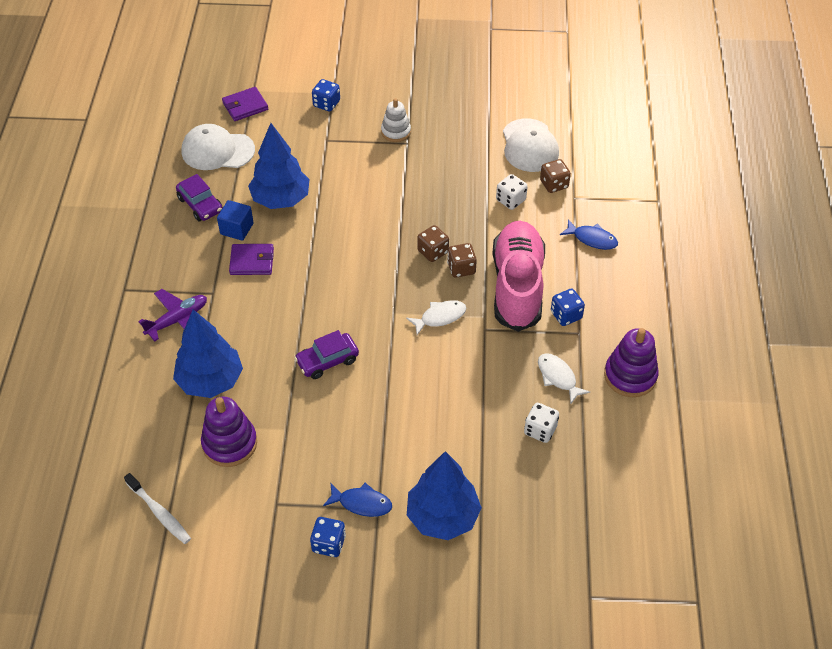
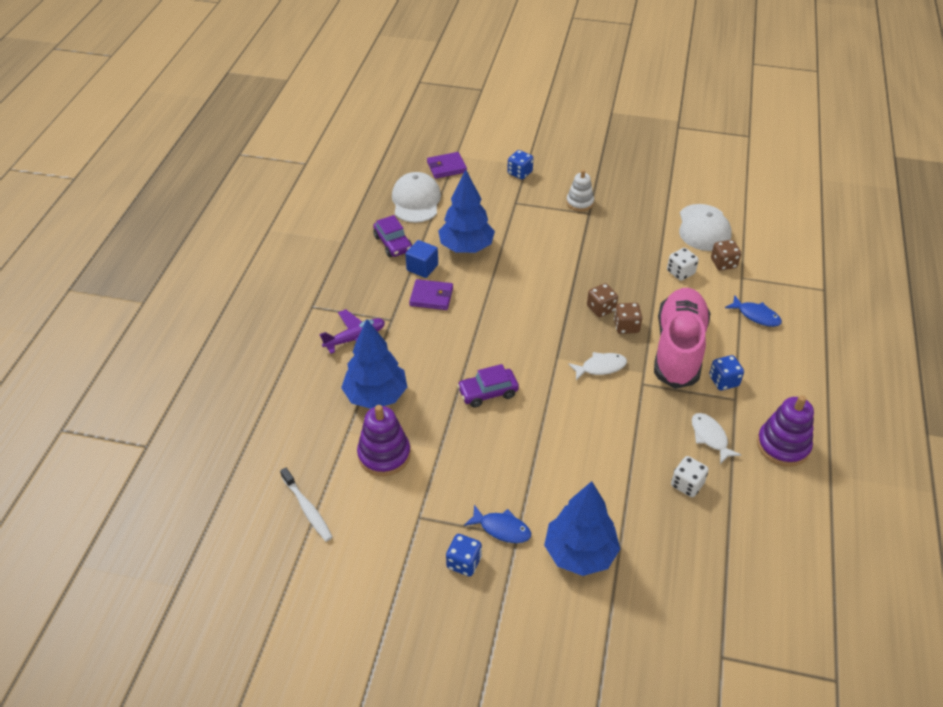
camera: 10 degrees right, 5 degrees down
white cap [181,124,255,170] -> white cap turned 75 degrees clockwise [392,172,441,223]

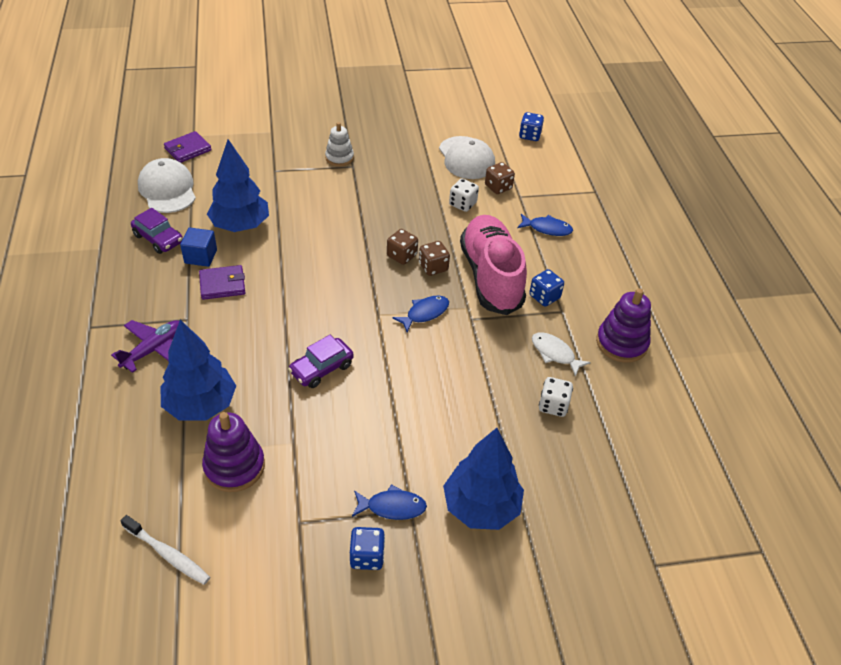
camera: 25 degrees left, 0 degrees up
blue dice [507,150,534,179] -> blue dice moved to [519,112,544,141]
white fish [568,352,627,381] -> blue fish [392,295,449,332]

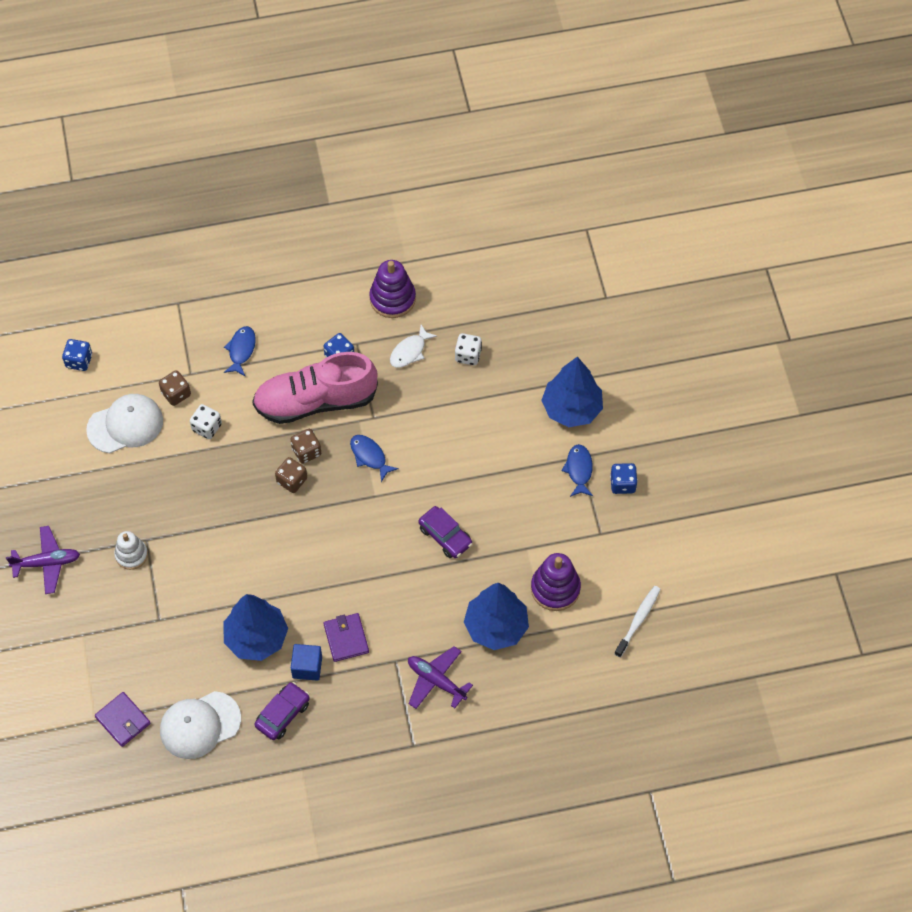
camera: 90 degrees left, 15 degrees up
none -> purple plane [6,526,80,594]

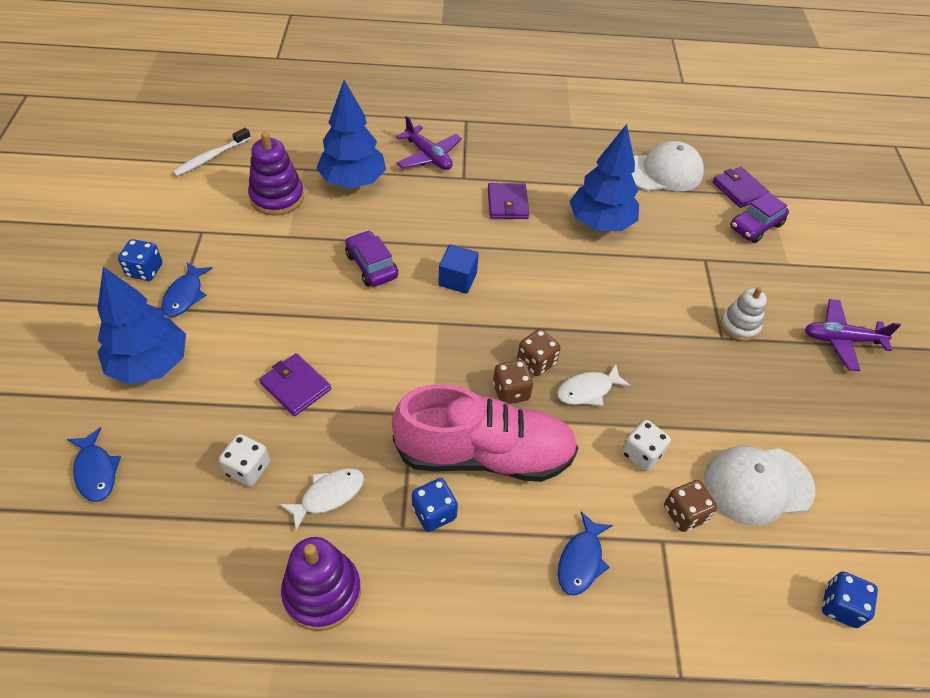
camera: 170 degrees left, 10 degrees down
purple car [255,682,310,740] -> purple car moved to [730,192,789,243]
blue cube [291,644,322,681] -> blue cube moved to [438,244,479,294]
blue fish [350,435,399,482] -> blue fish moved to [67,427,121,502]
none -> purple wallet [259,353,331,416]
none -> white fish [557,364,631,406]

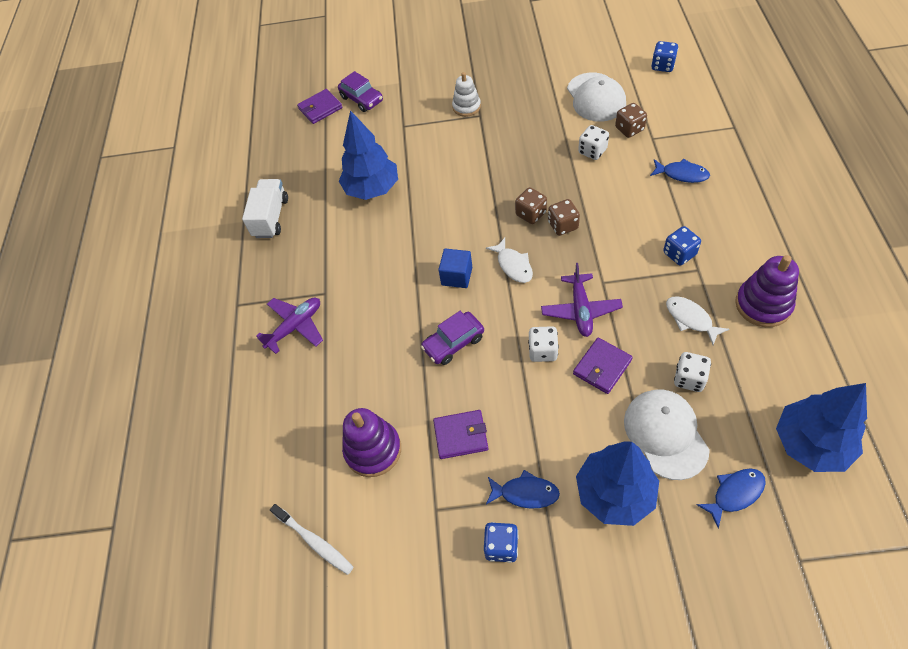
camera: 85 degrees left, 5 degrees up
blue tree [316,80,386,189] -> blue tree moved to [776,383,867,472]
pink shoe [392,384,578,482] -> none
purple wallet [488,183,529,219] -> purple wallet moved to [433,410,488,459]
white fish [557,364,631,406] -> white fish moved to [486,238,533,283]
white cap [631,141,704,191] -> white cap moved to [624,390,710,480]
purple plane [805,299,901,371] -> purple plane moved to [541,263,623,337]
none -> white truck [242,179,288,238]
none -> white dice [528,326,559,362]

